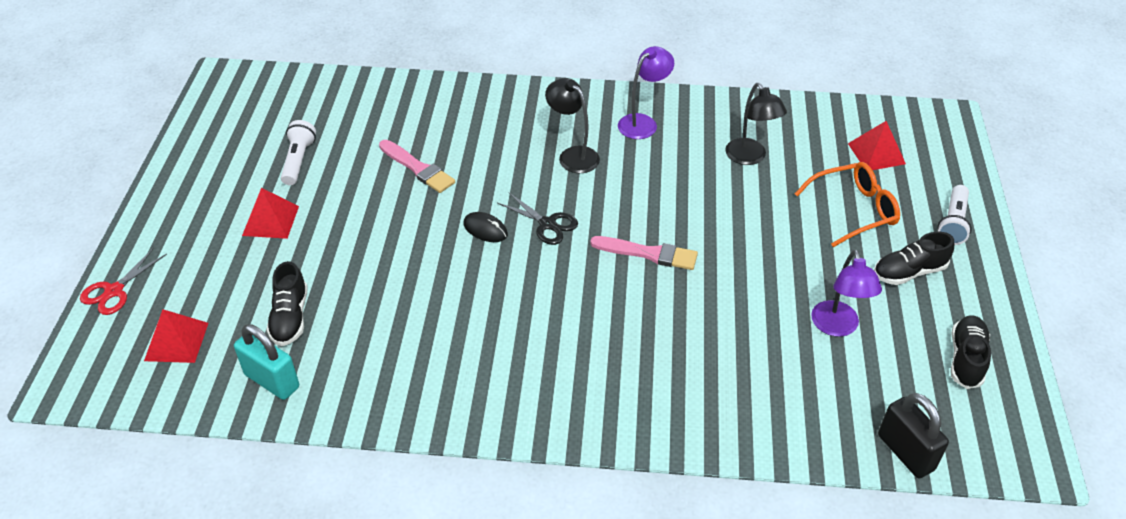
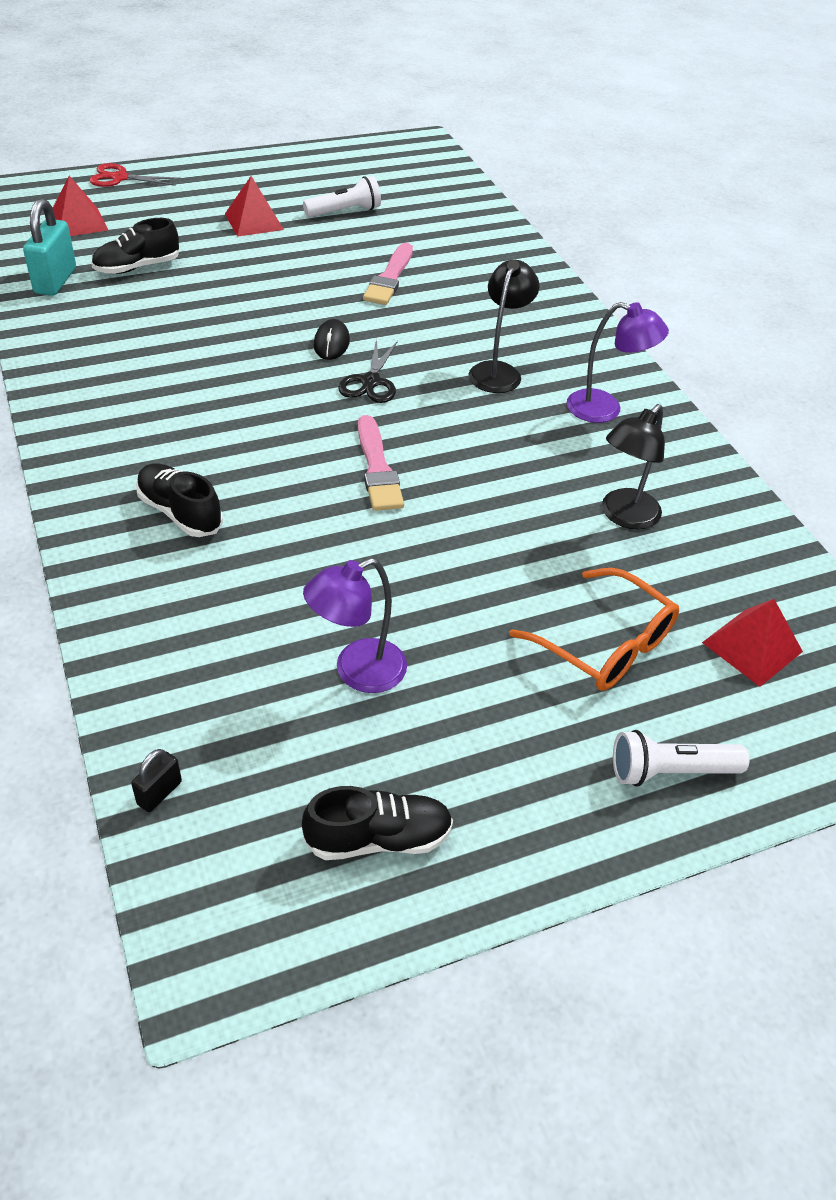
camera: 60 degrees right, 0 degrees up
black shoe [874,232,954,285] -> black shoe moved to [136,463,223,537]
black padlock [878,393,949,478] -> black padlock [131,749,182,812], size x0.50

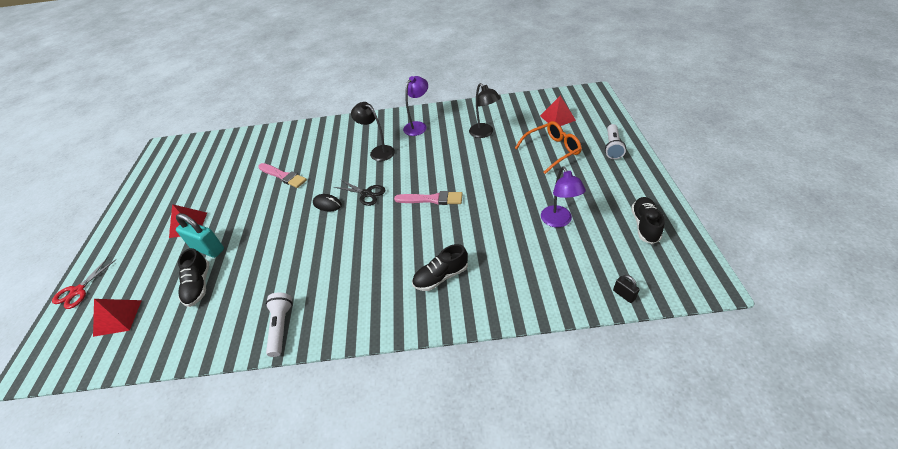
camera: 65 degrees left, 0 degrees up
turquoise padlock [23,198,76,296] -> turquoise padlock moved to [176,213,224,258]
white flashlight [303,176,381,217] -> white flashlight moved to [265,293,293,357]

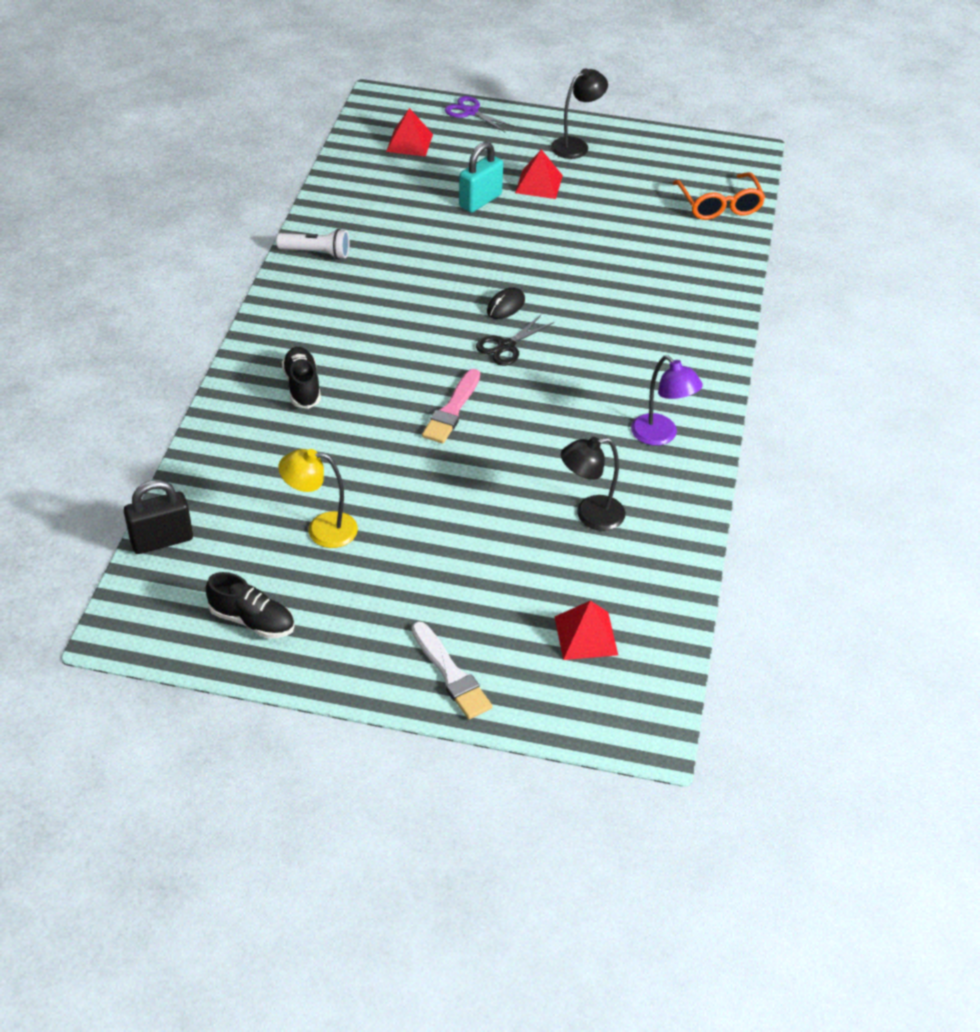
camera: 100 degrees right, 0 degrees up
red scissors [52,257,117,309] -> purple scissors [444,96,515,132]
black shoe [178,248,209,307] -> none
pink brush [258,163,307,188] -> none
black lamp [351,102,395,161] -> black lamp moved to [551,68,608,159]
orange glasses [515,121,582,174] -> orange glasses moved to [673,172,765,220]
purple lamp [541,167,586,228] -> yellow lamp [278,449,358,548]
white flashlight [605,124,626,159] -> white brush [412,621,492,719]
black padlock [613,275,640,303] -> black padlock [124,480,193,554], size x1.98

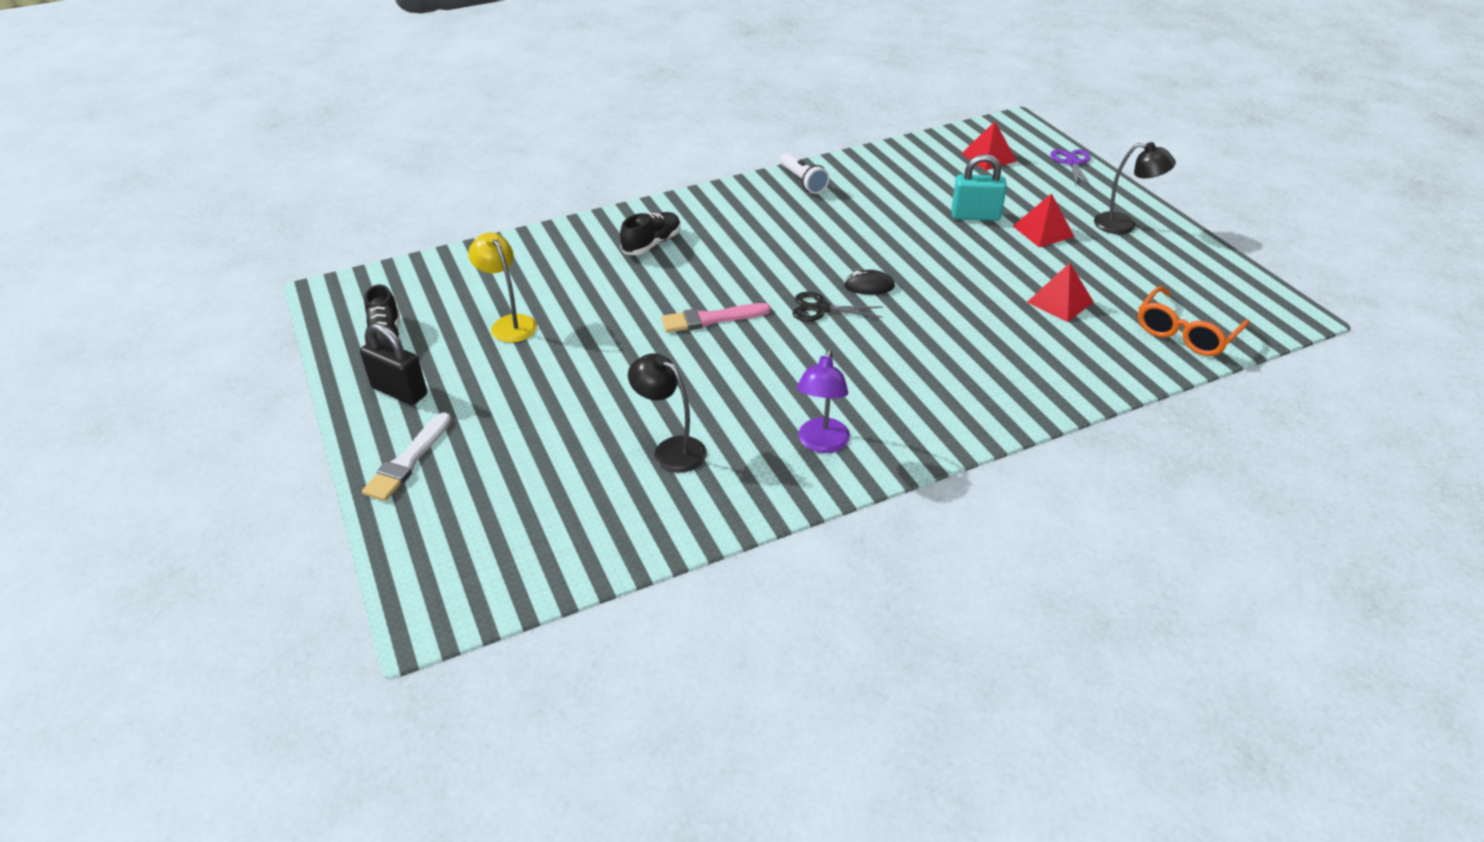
camera: 55 degrees right, 5 degrees down
black padlock [124,480,193,554] -> black padlock moved to [360,323,427,405]
red pyramid [554,601,618,660] -> red pyramid moved to [1027,263,1094,322]

